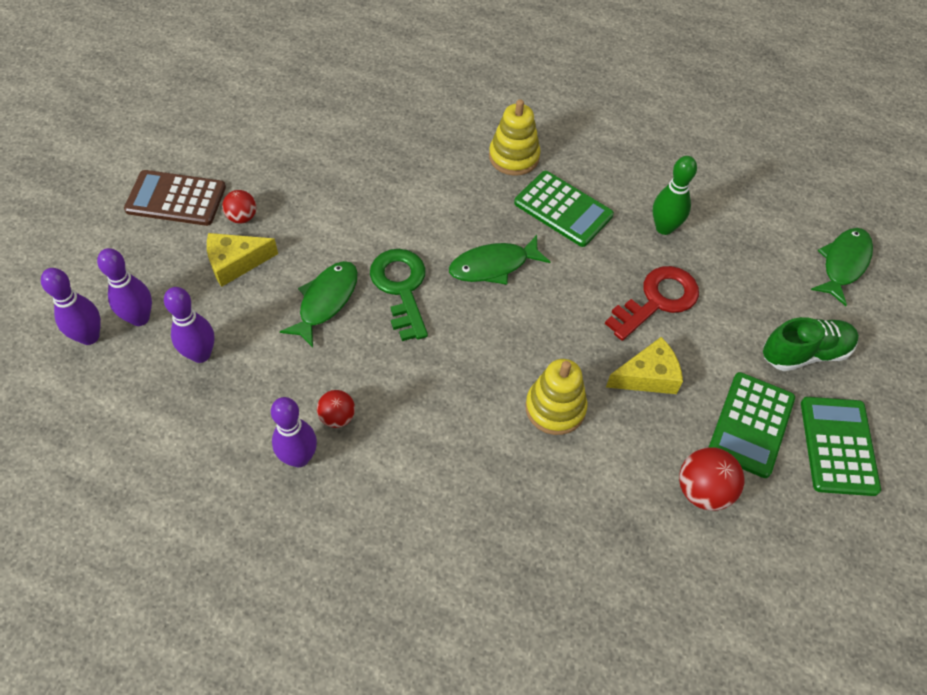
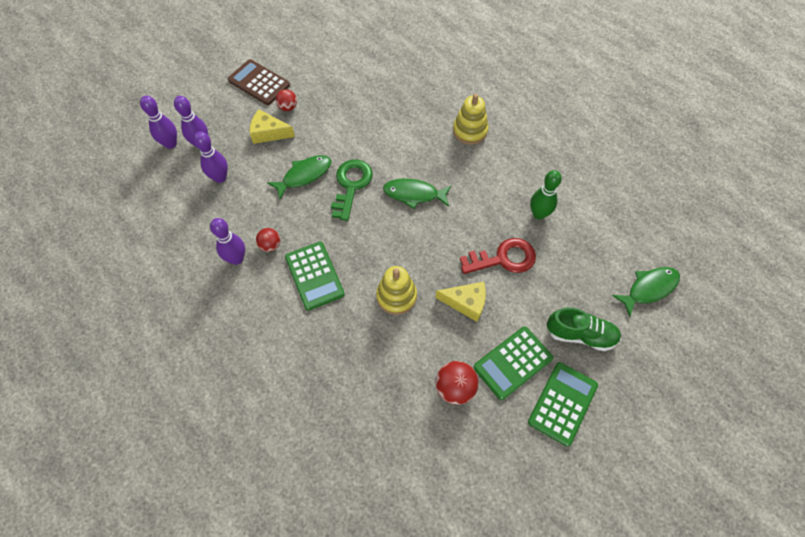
camera: 30 degrees right, 5 degrees up
green calculator [514,171,614,247] -> green calculator moved to [285,242,345,311]

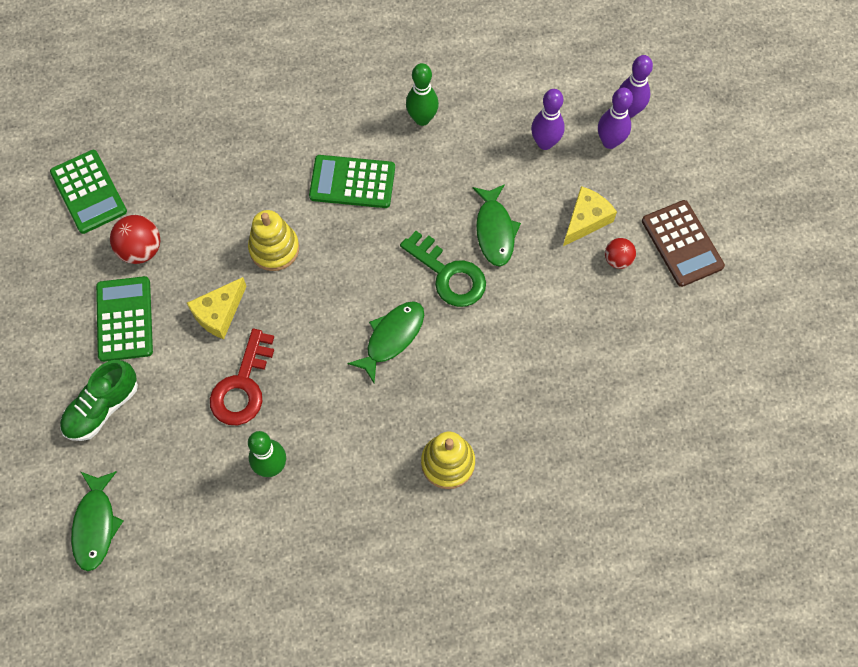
camera: 120 degrees right, 5 degrees up
purple bowling pin [210,218,245,265] -> green bowling pin [406,63,439,126]
brown calculator [228,59,290,105] -> brown calculator turned 90 degrees clockwise [642,200,725,287]
red ball [256,228,280,252] -> none
green calculator [528,362,598,446] -> green calculator moved to [50,150,127,234]

